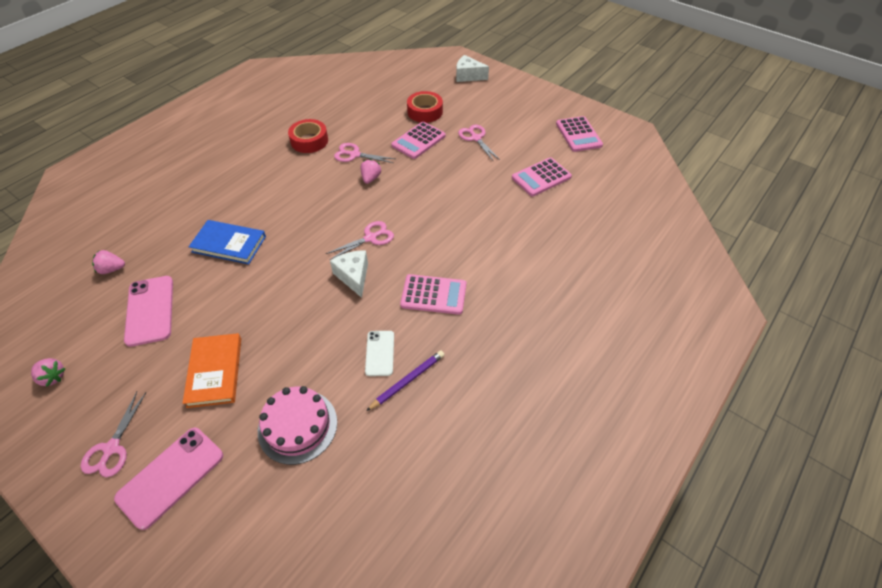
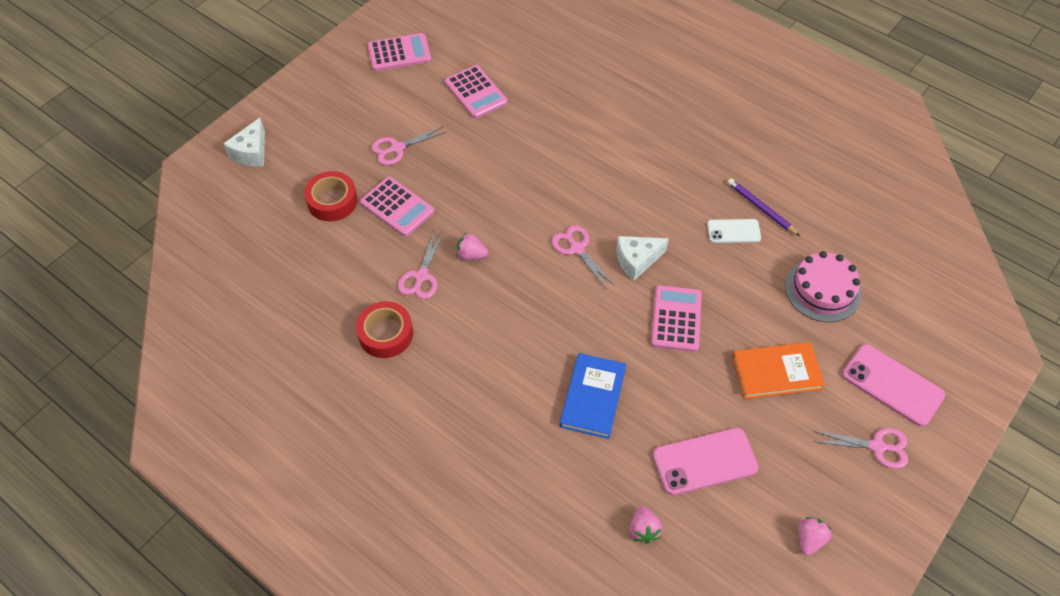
camera: 90 degrees left, 5 degrees up
pink calculator [400,274,466,315] -> pink calculator moved to [651,285,702,352]

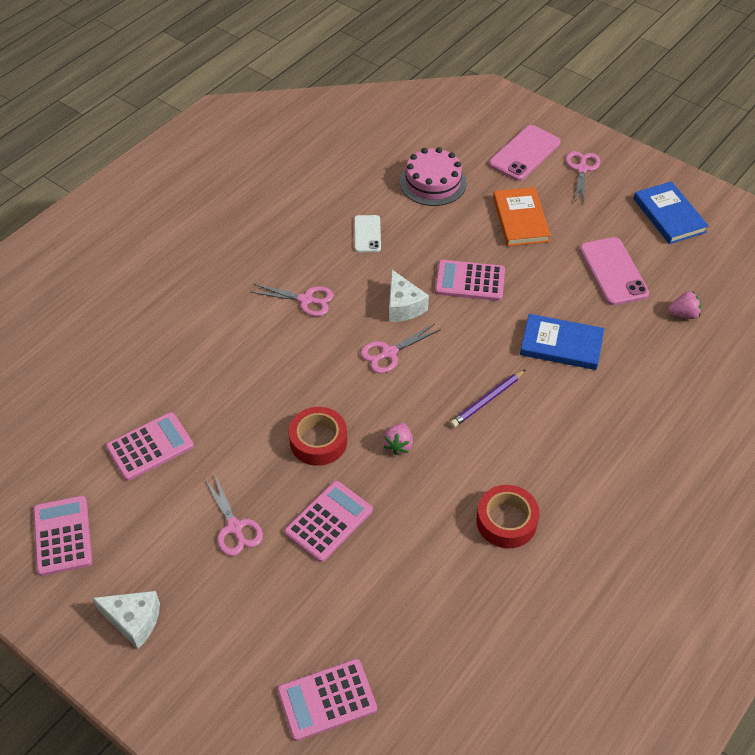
camera: 90 degrees left, 5 degrees down
white cheese [223,118,265,167] -> white cheese moved to [92,591,160,649]
red tape [304,171,358,221] -> red tape moved to [289,407,347,466]
pink scissors [398,230,444,299] -> pink scissors moved to [251,284,334,316]
purple pencil [727,178,800,236] -> purple pencil moved to [450,369,526,428]
pink strawberry [798,517,832,556] -> blue book [634,181,709,244]
none -> pink calculator [277,659,377,741]

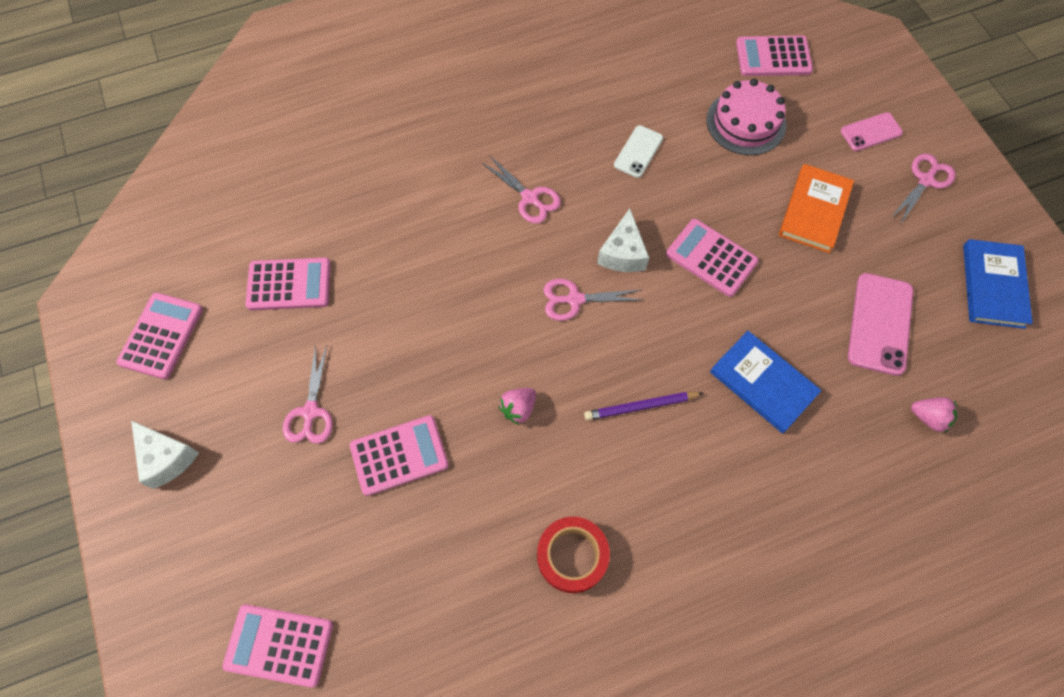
camera: 30 degrees right, 15 degrees up
red tape [289,407,347,466] -> none
pink phone [489,125,561,181] -> pink phone [841,112,903,151], size x0.61
none -> pink calculator [736,35,813,76]

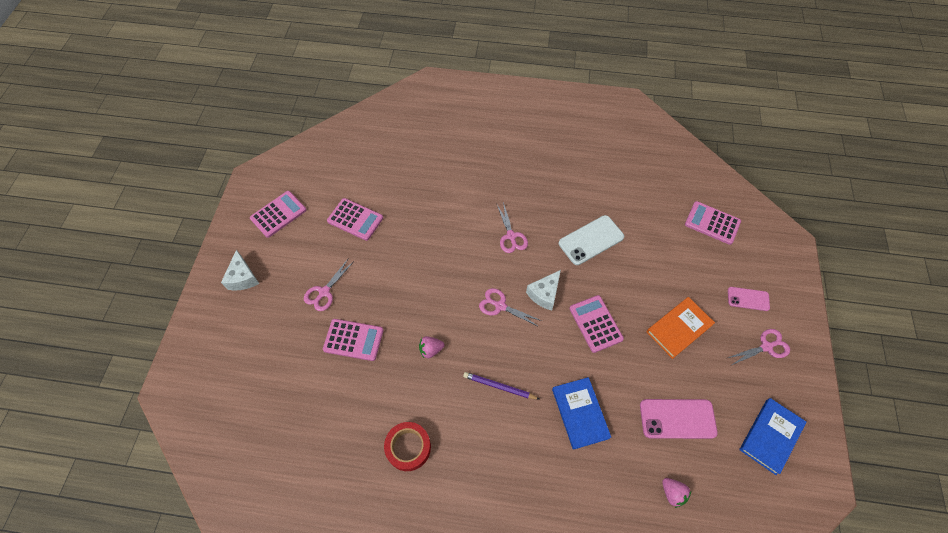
camera: 30 degrees right, 5 degrees down
pink calculator [222,604,333,687] -> none
white phone [614,125,663,178] -> white phone [559,215,624,265], size x1.64
pink cake [707,79,786,155] -> none
pink phone [848,273,914,376] -> pink phone turned 45 degrees clockwise [640,399,718,439]

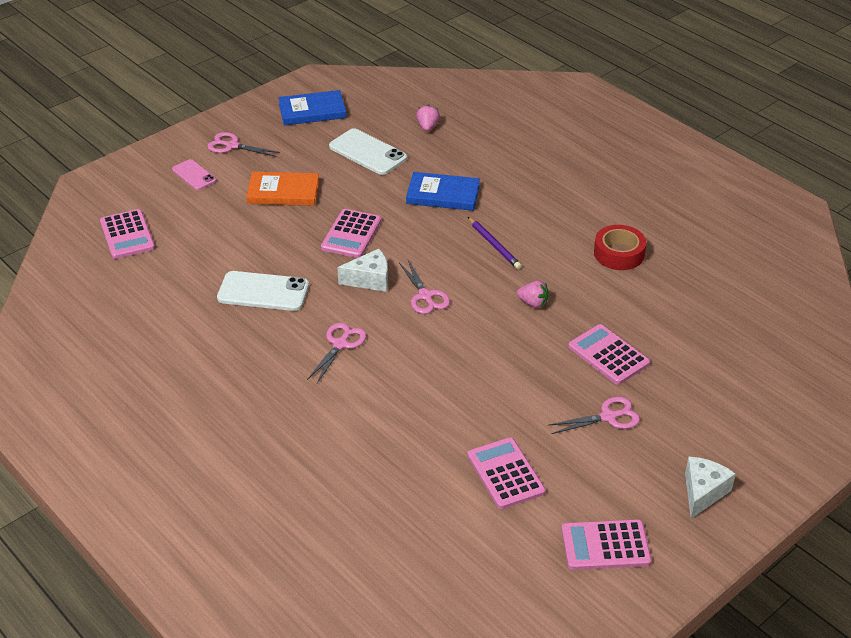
camera: 140 degrees left, 20 degrees down
blue book [552,377,611,450] -> blue book turned 75 degrees clockwise [406,172,480,211]
pink phone [640,399,718,439] -> white phone [329,128,407,175]

